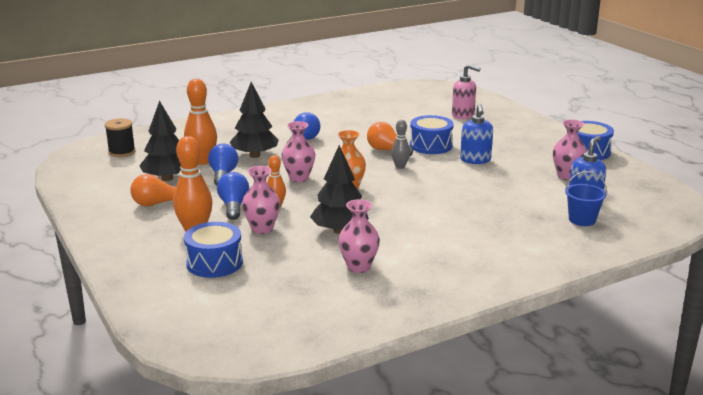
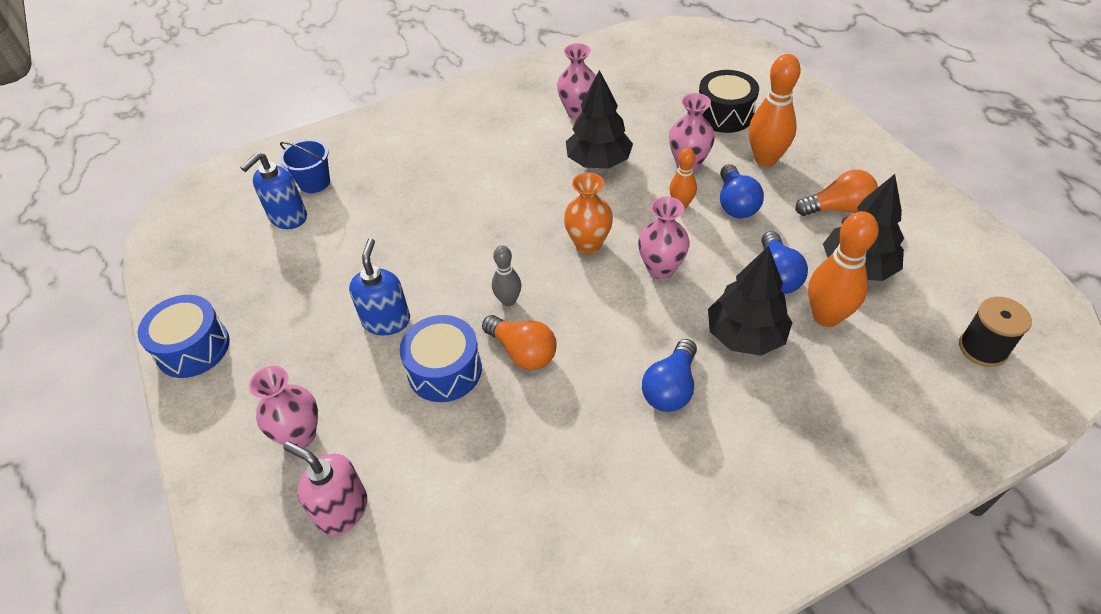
camera: 175 degrees left, 25 degrees up
blue drum [184,222,243,278] -> black drum [699,70,759,133]
pink vase [553,120,587,180] -> pink vase moved to [249,366,318,448]

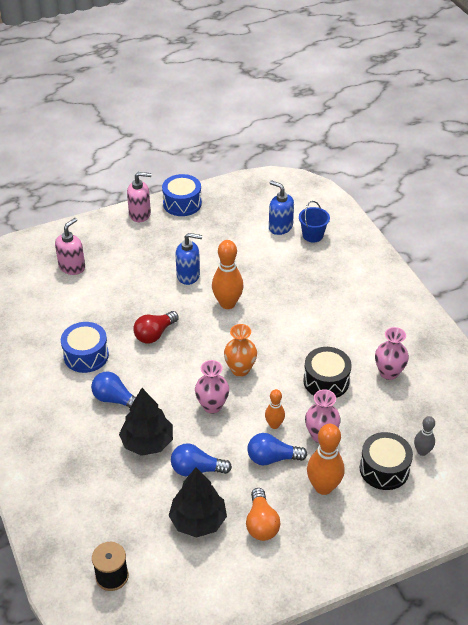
camera: 90 degrees right, 5 degrees down
pink vase [249,366,318,448] -> none
blue drum [399,315,482,402] -> blue drum moved to [61,322,109,373]
orange light bulb [482,315,557,370] -> red light bulb [133,311,179,344]
grey bowling pin [492,245,522,307] -> grey bowling pin moved to [414,416,435,456]
black tree [566,70,633,169] -> black drum [303,347,352,398]
orange bowling pin [808,211,879,327] -> orange bowling pin moved to [212,240,244,309]
none -> pink soap dispenser [127,172,151,222]

